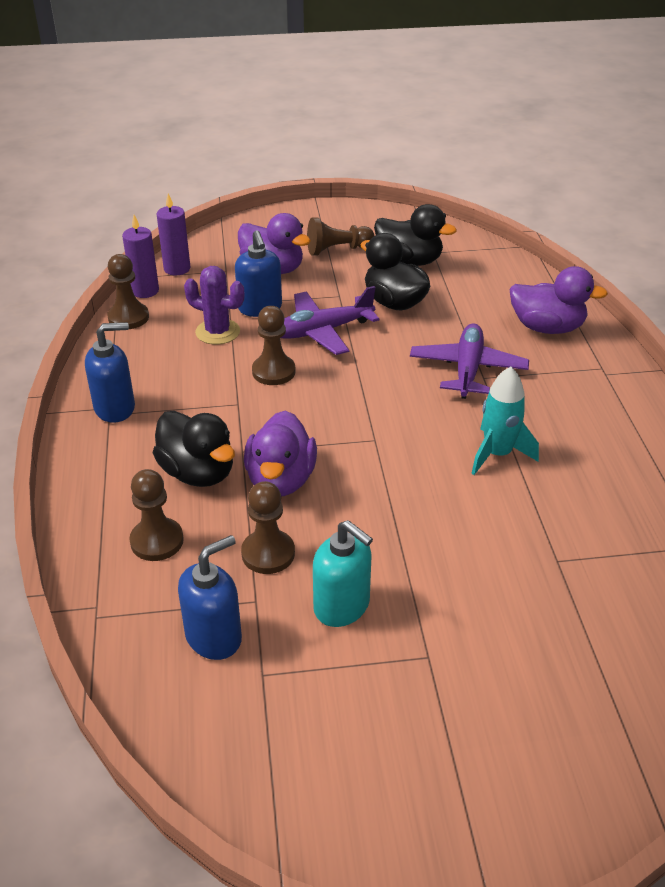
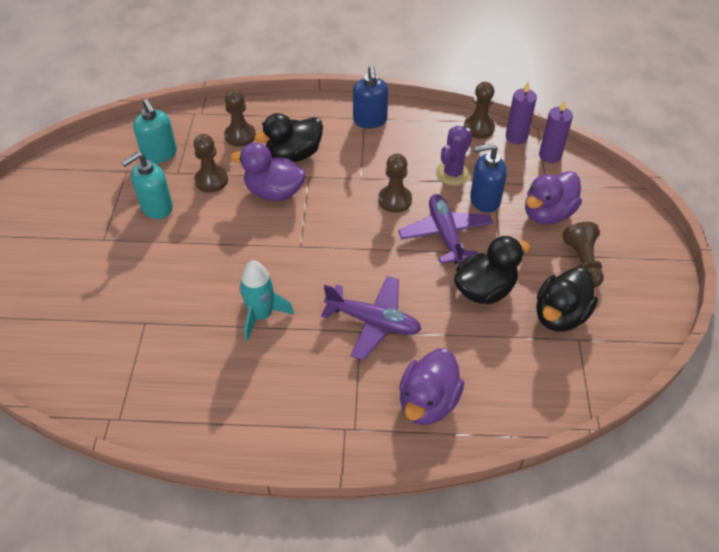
camera: 100 degrees right, 10 degrees up
blue soap dispenser [178,535,242,660] -> turquoise soap dispenser [133,99,177,164]

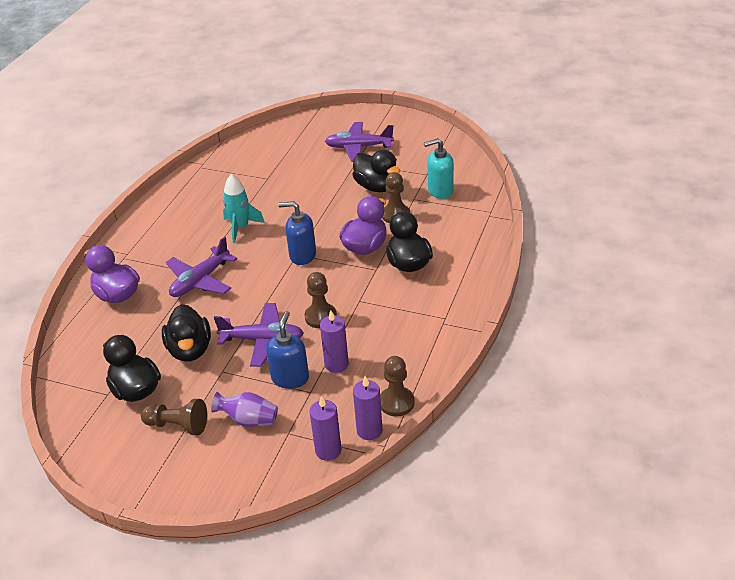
camera: 110 degrees right, 10 degrees down
turquoise soap dispenser [121,152,173,219] -> black duck [352,150,400,192]
brown pawn [224,90,256,147] -> none
blue soap dispenser [353,65,388,129] -> blue soap dispenser moved to [278,201,316,265]
purple cactus [436,126,473,186] -> purple candle [320,310,349,373]
purple duck [525,171,582,225] -> purple vase [211,392,278,427]
none -> purple plane [325,122,394,162]

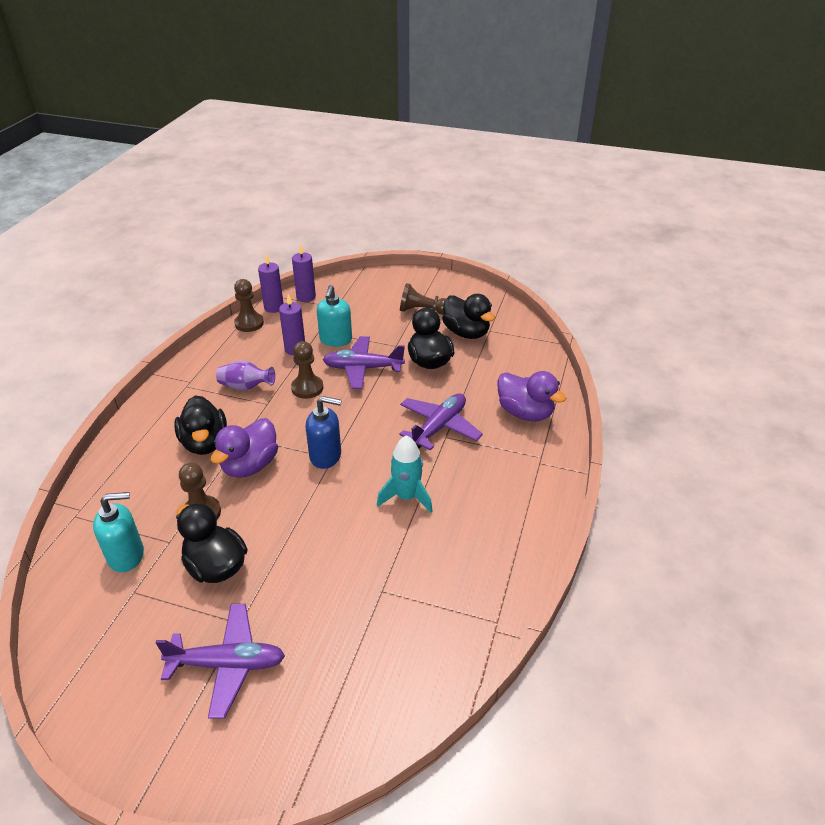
camera: 175 degrees right, 0 degrees up
purple vase [211,392,278,427] -> purple vase moved to [216,360,275,391]
blue soap dispenser [266,311,309,389] -> turquoise soap dispenser [317,285,352,347]

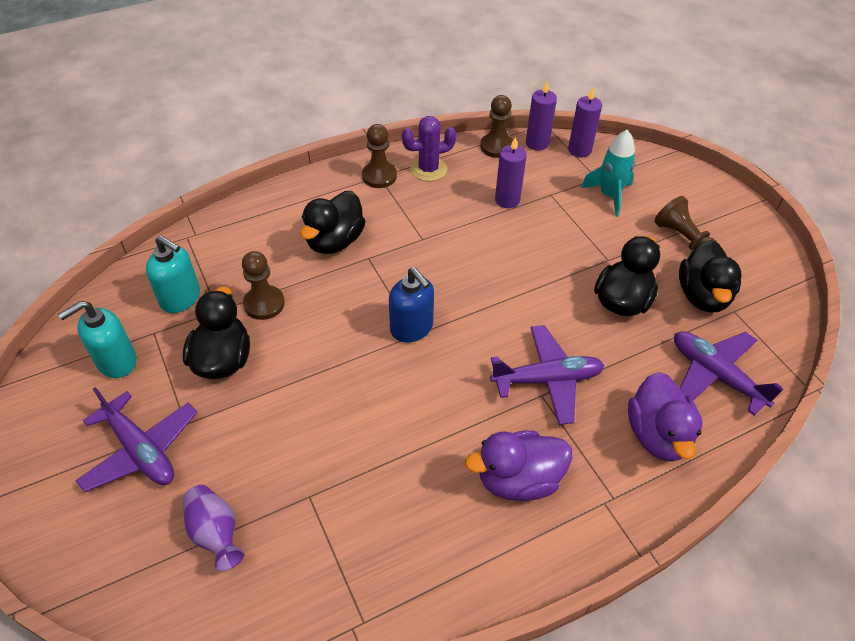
camera: 45 degrees right, 10 degrees up
purple duck [211,418,278,478] -> purple duck moved to [465,431,572,501]
purple vase [216,360,275,391] -> purple vase moved to [183,485,245,571]
brown pawn [291,341,323,399] -> brown pawn moved to [362,124,397,188]
turquoise soap dispenser [317,285,352,347] -> turquoise soap dispenser moved to [58,301,136,378]
purple plane [323,336,405,389] -> purple plane moved to [674,331,784,416]
turquoise rocket [377,435,433,513] -> turquoise rocket moved to [581,130,635,217]
none -> purple cactus [402,116,457,181]

